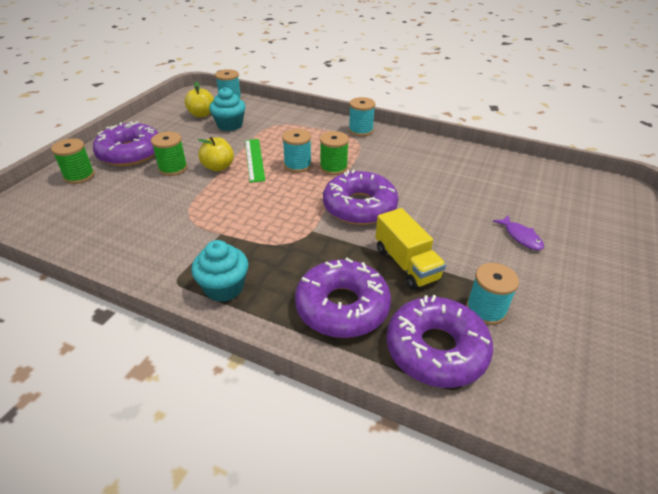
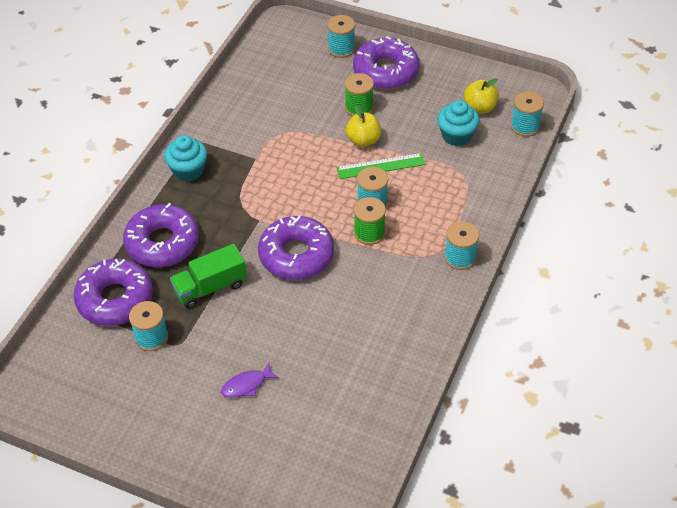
camera: 90 degrees right, 10 degrees up
green spool [51,138,95,184] -> turquoise spool [327,15,355,58]
yellow truck [375,208,446,290] -> green truck [170,244,247,309]

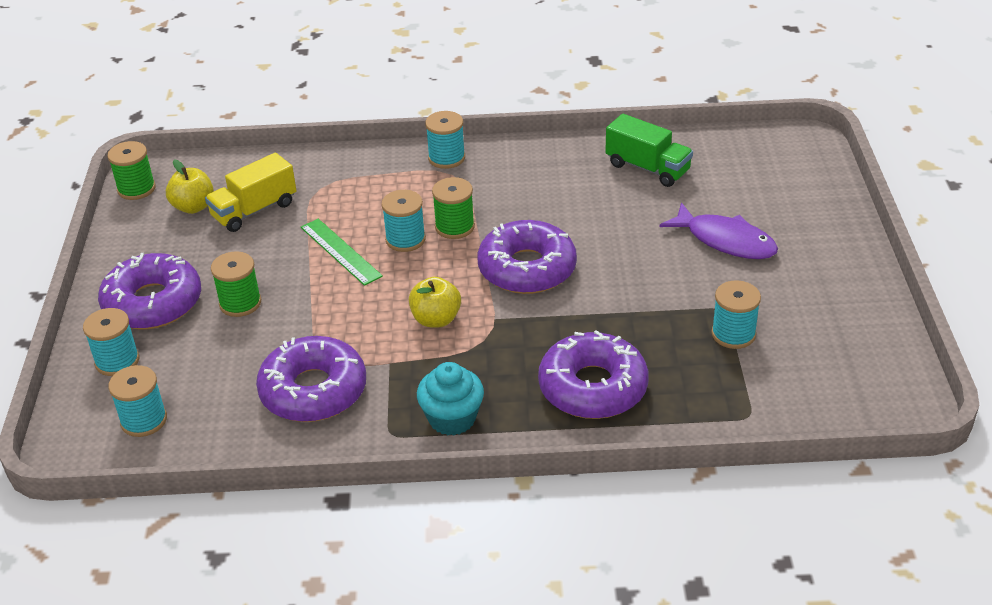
camera: 115 degrees left, 10 degrees down
purple donut [74,258,153,326] -> purple donut moved to [256,336,366,422]
green truck [170,244,247,309] -> green truck moved to [605,114,693,187]
purple fish [221,363,279,398] -> purple fish [659,202,778,259], size x1.73
yellow apple [346,105,381,147] -> yellow apple moved to [409,277,461,328]
turquoise cupcake [437,100,480,146] -> yellow truck [205,153,297,232]
turquoise spool [511,91,544,137] -> turquoise spool moved to [108,365,167,437]
none -> green spool [107,141,156,200]

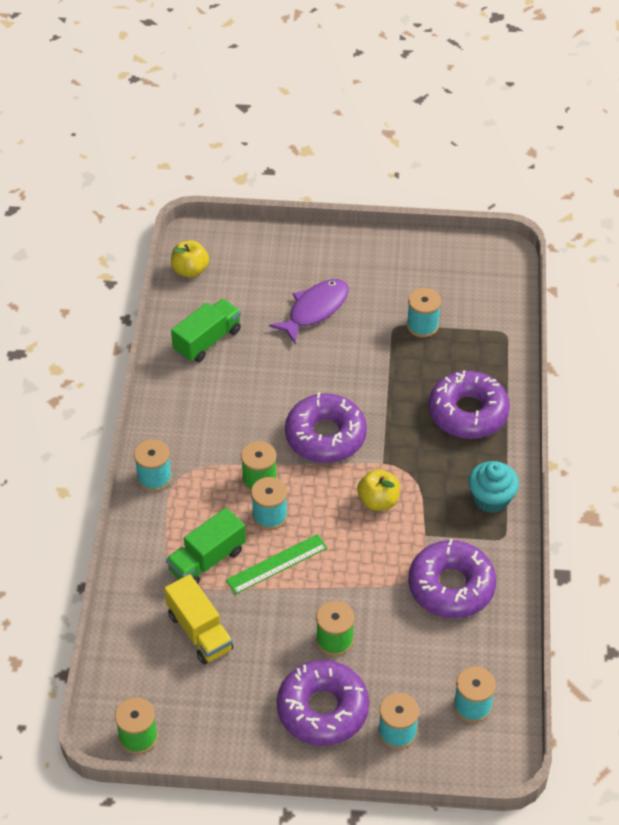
camera: 85 degrees left, 10 degrees up
yellow apple [166,159,214,214] -> yellow apple moved to [171,240,209,278]
none -> green truck [166,508,246,584]

